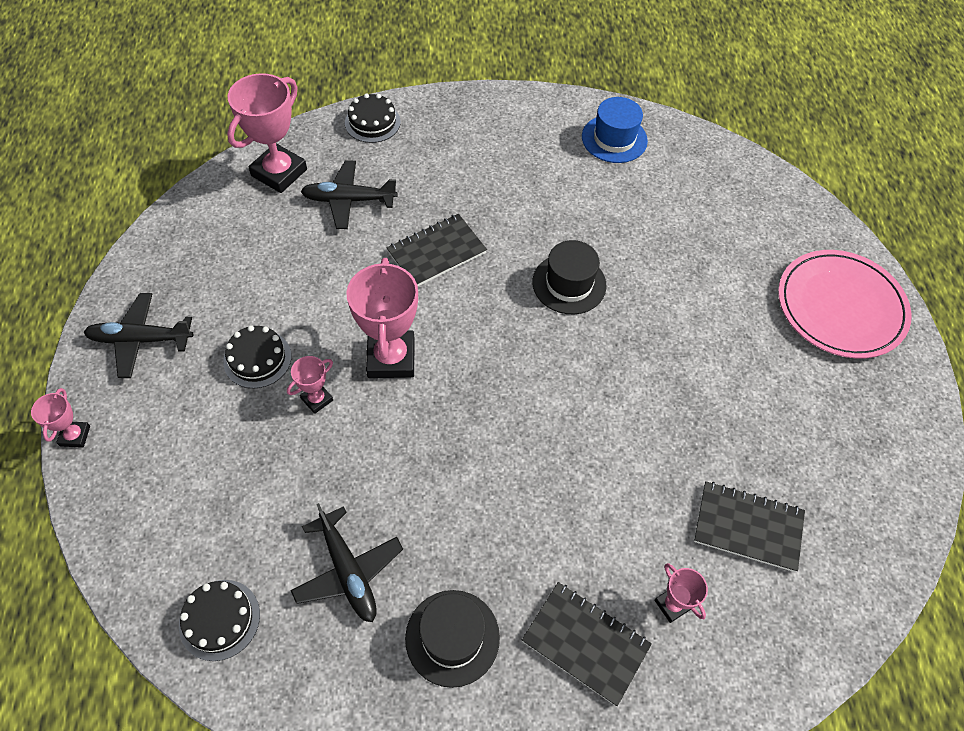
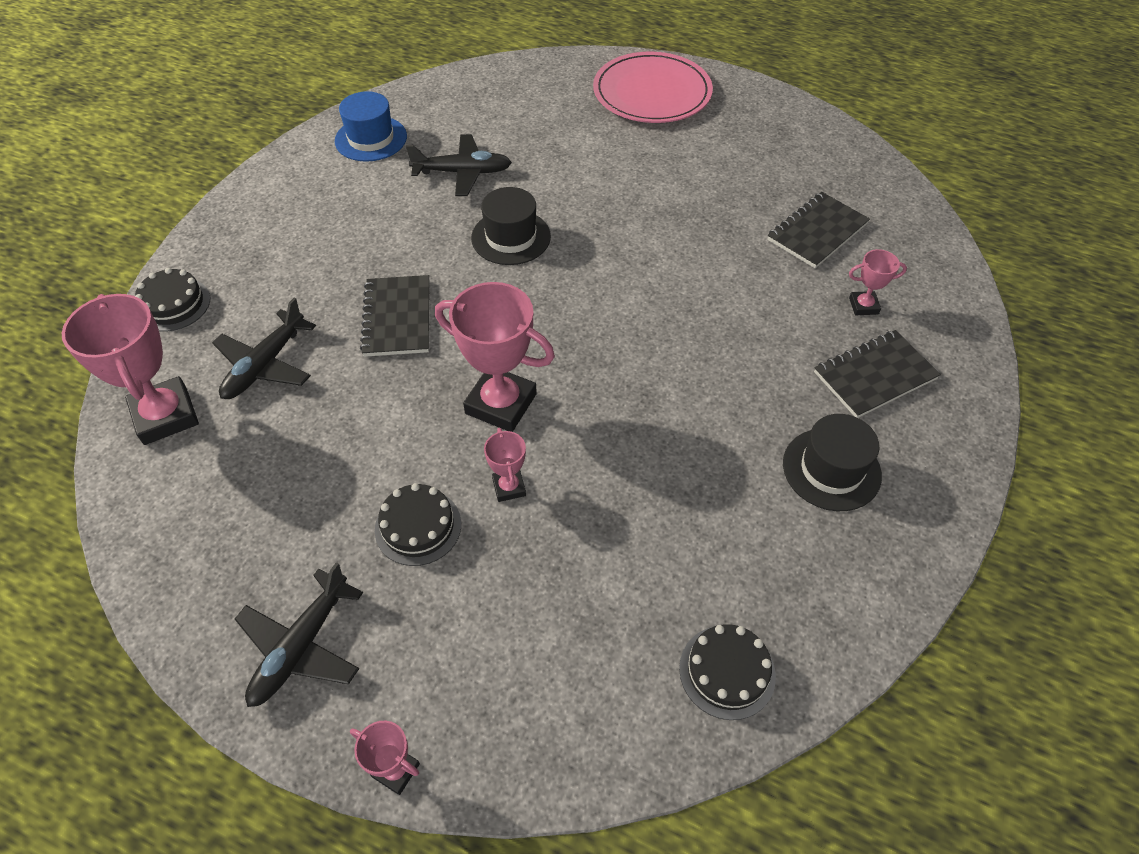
camera: 60 degrees left, 5 degrees down
black plane [291,503,403,622] -> black plane moved to [406,134,512,196]

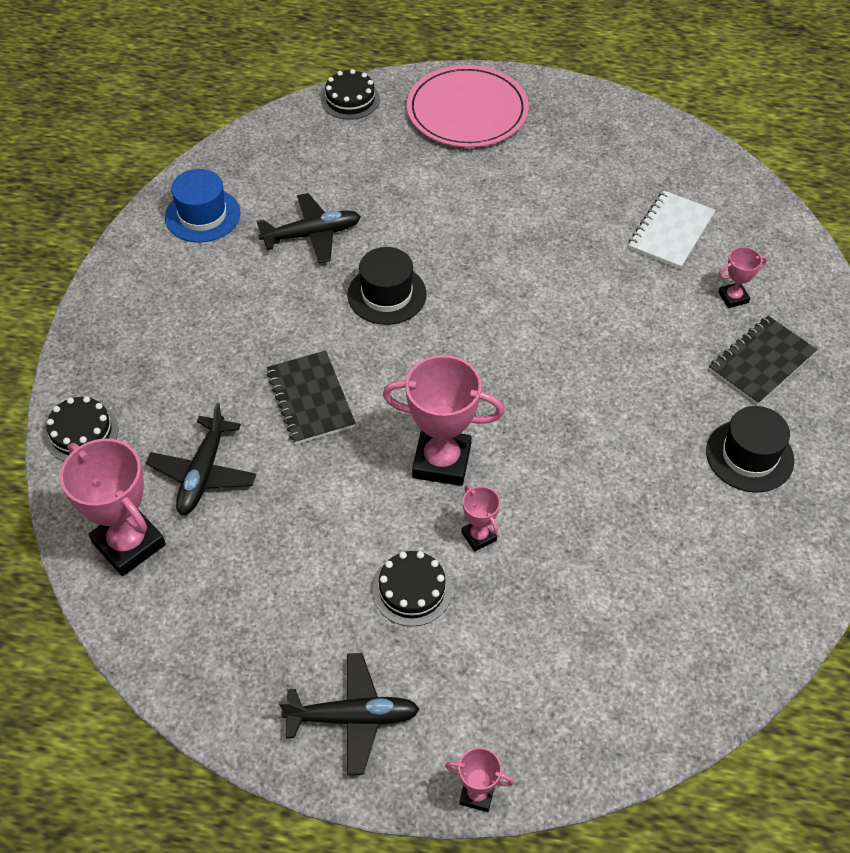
camera: 15 degrees left, 0 degrees up
black plane [235,562,363,707] -> black plane turned 105 degrees counterclockwise [279,653,420,775]
black cake [679,624,776,720] -> black cake moved to [321,69,380,120]
black notebook [767,192,870,268] -> white notebook [628,191,715,269]

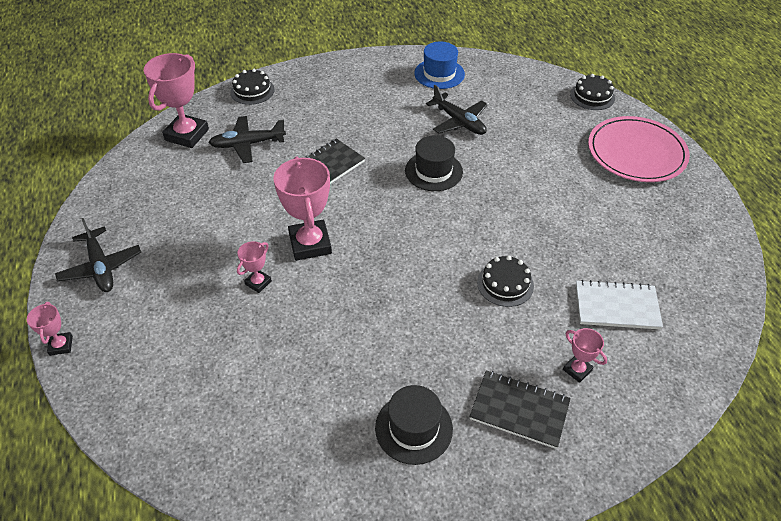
camera: 65 degrees right, 5 degrees down
black cake [373,551,452,627] -> black cake moved to [477,256,534,307]

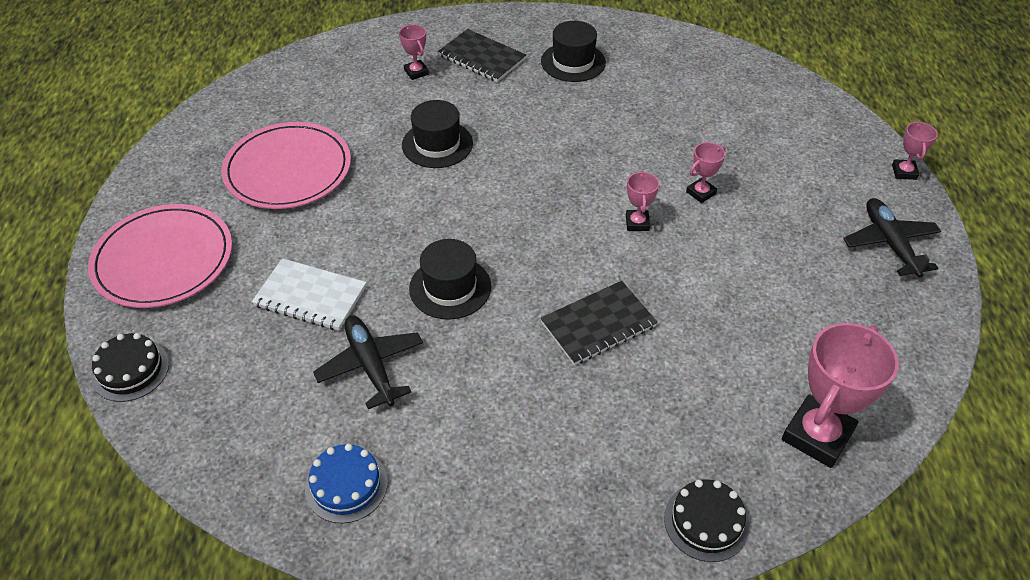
camera: 165 degrees left, 0 degrees up
black plane [209,116,286,163] -> none
pink trophy [273,157,332,261] -> pink trophy [626,171,659,231], size x0.49
blue hat [414,42,465,89] -> blue cake [305,444,388,524]
black cake [477,256,534,307] -> black hat [402,100,473,168]
white notebook [576,280,663,330] -> white notebook moved to [252,258,366,331]
none -> pink plate [222,122,351,209]

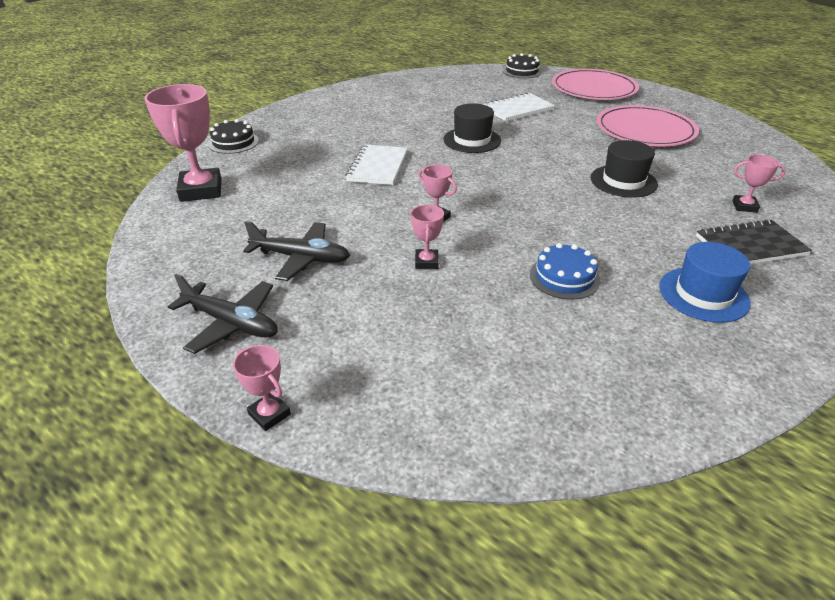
camera: 130 degrees right, 10 degrees down
blue cake [305,444,388,524] -> blue cake moved to [530,243,600,300]
black plane [313,315,423,409] -> black plane moved to [243,221,350,281]
black notebook [540,281,658,365] -> white notebook [345,144,408,185]
black hat [541,21,606,82] -> blue hat [659,242,751,323]

